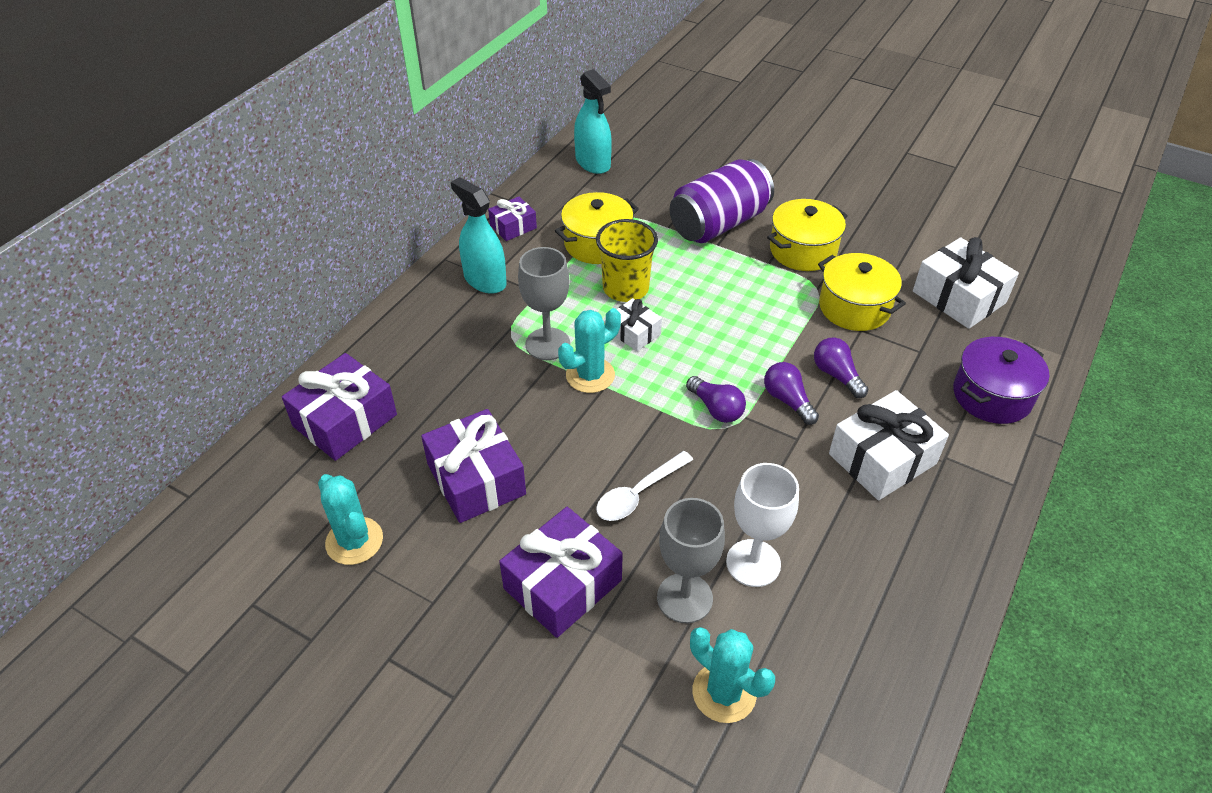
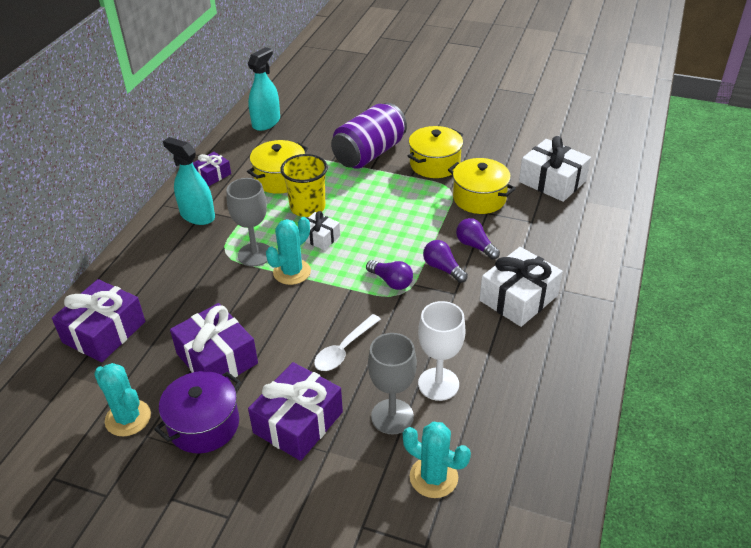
camera: 10 degrees left, 5 degrees down
turquoise spray bottle [574,69,612,174] -> turquoise spray bottle turned 105 degrees counterclockwise [248,47,280,131]
purple pot [953,337,1050,424] -> purple pot moved to [154,371,241,453]

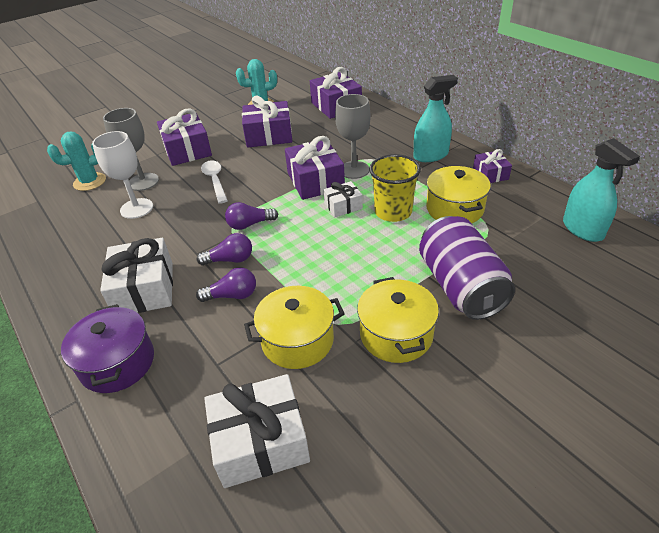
camera: 125 degrees right, 0 degrees up
purple pot [154,371,241,453] -> purple pot moved to [61,304,154,393]
turquoise cactus [266,217,311,285] -> purple gift [285,136,345,200]

